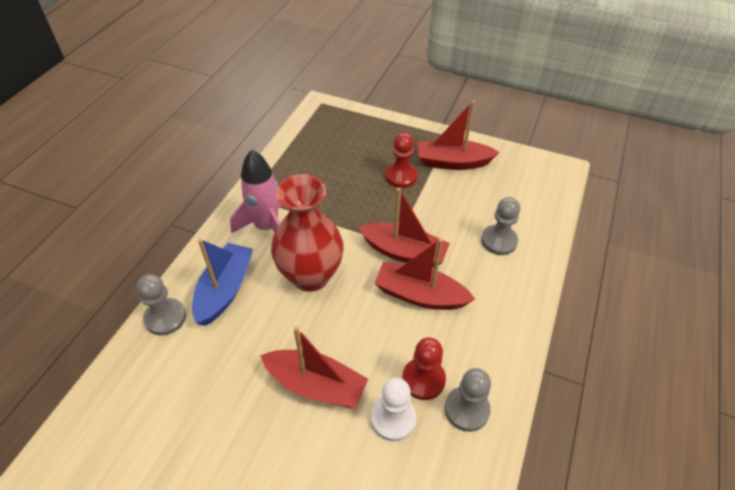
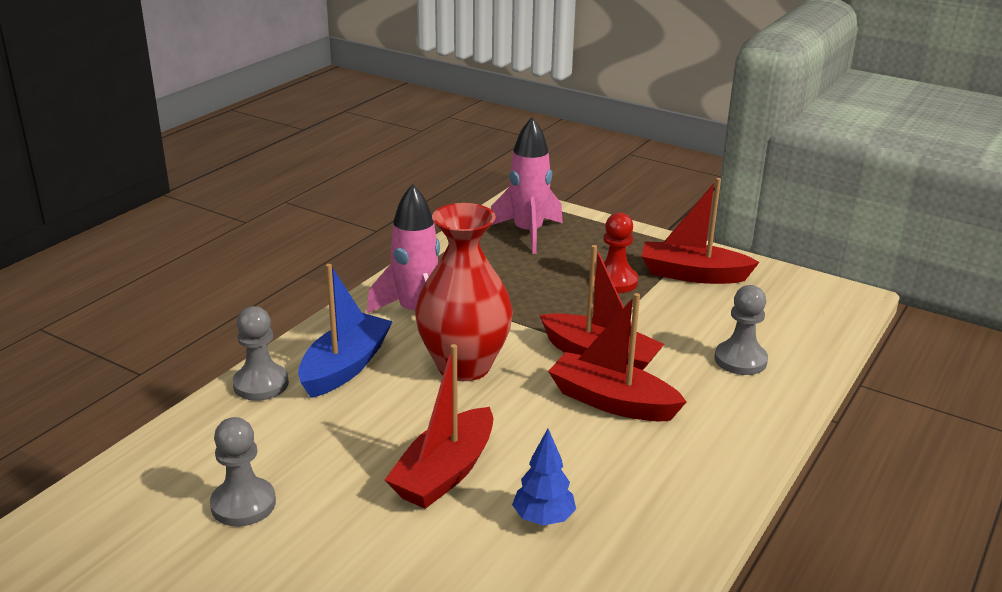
camera: 10 degrees right, 20 degrees down
red boat [260,326,368,408] -> red boat turned 90 degrees clockwise [385,344,493,509]
white pawn [371,378,416,441] -> blue tree [512,429,576,525]
red pawn [402,337,446,400] -> none
grey pawn [445,368,491,432] -> grey pawn moved to [210,417,276,527]
none -> pink rocket [491,117,563,254]

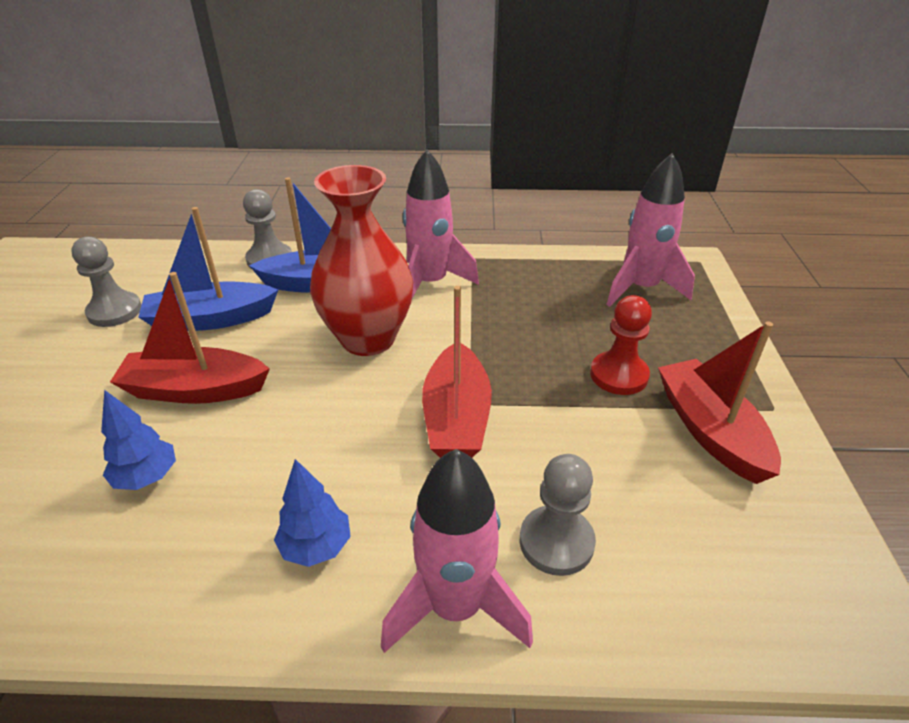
camera: 60 degrees right, 10 degrees up
red boat [548,293,687,421] -> none
none -> blue boat [138,207,278,331]
none -> blue tree [274,459,351,567]
none -> pink rocket [381,449,533,653]

